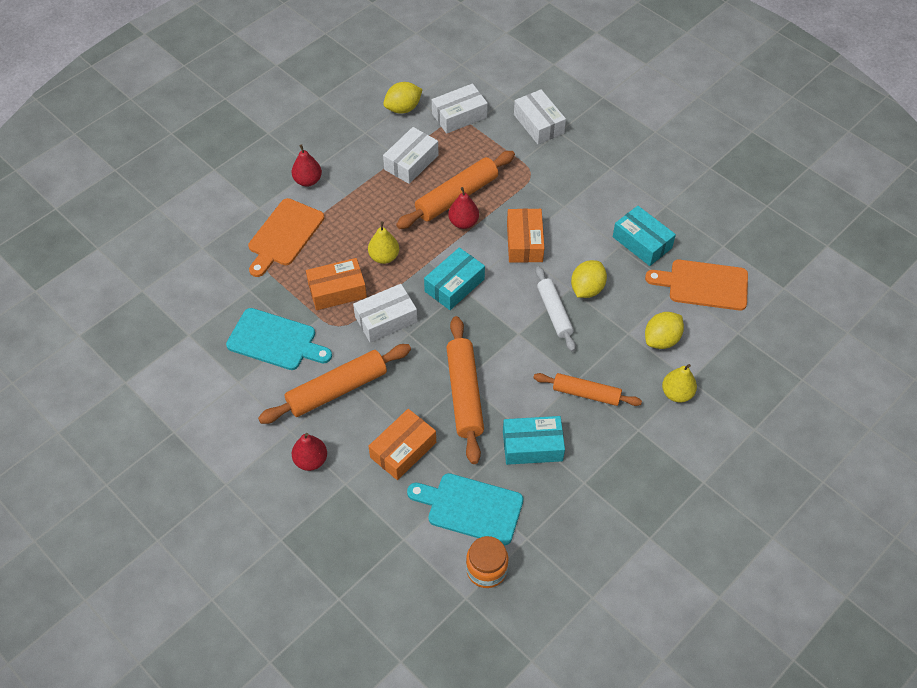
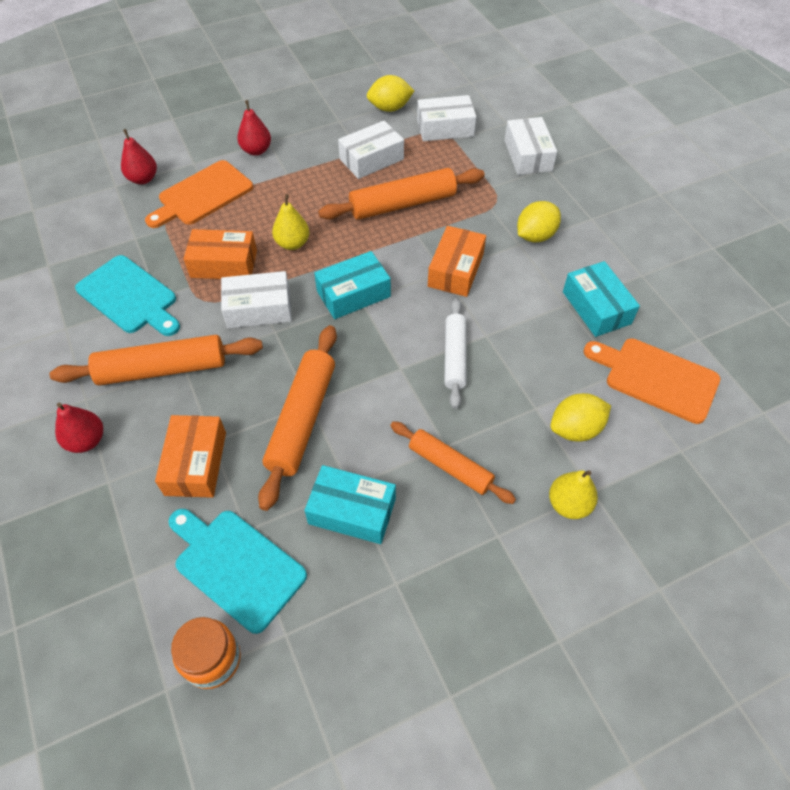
camera: 20 degrees right, 0 degrees up
orange box [369,409,436,480] -> orange box turned 60 degrees counterclockwise [155,415,226,498]
red pear [448,187,479,229] -> red pear moved to [121,129,157,184]
yellow lemon [571,260,607,298] -> yellow lemon moved to [517,201,561,242]

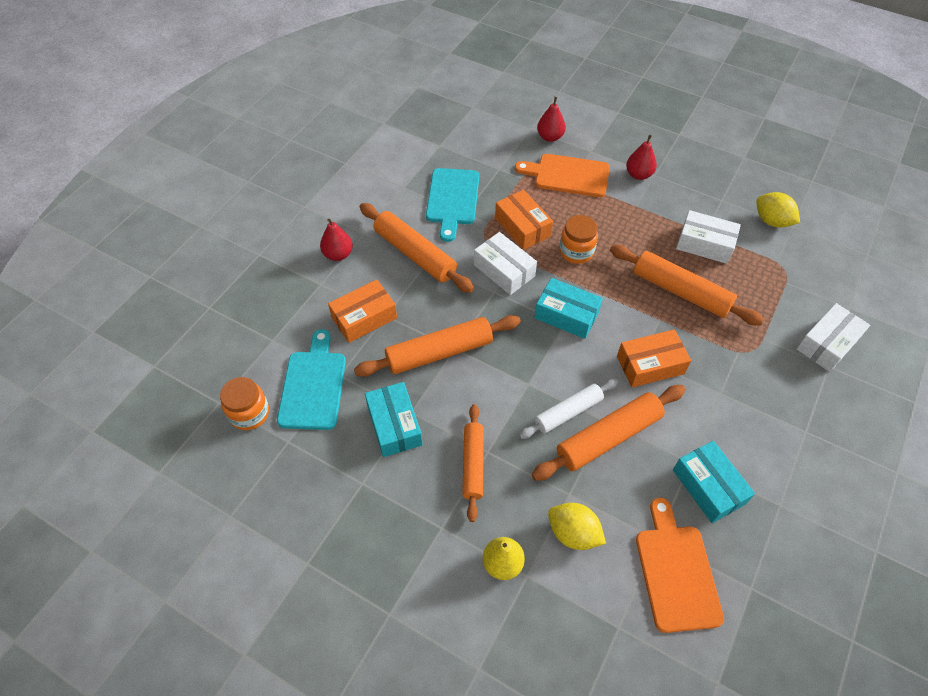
camera: 55 degrees right, 0 degrees up
yellow pear [272,194,309,250] -> orange jar [559,215,598,264]
white box [417,95,476,141] -> none
yellow lemon [517,201,561,242] -> none
turquoise box [563,261,640,337] -> turquoise box turned 60 degrees counterclockwise [673,441,755,523]
none -> orange rolling pin [532,385,685,481]

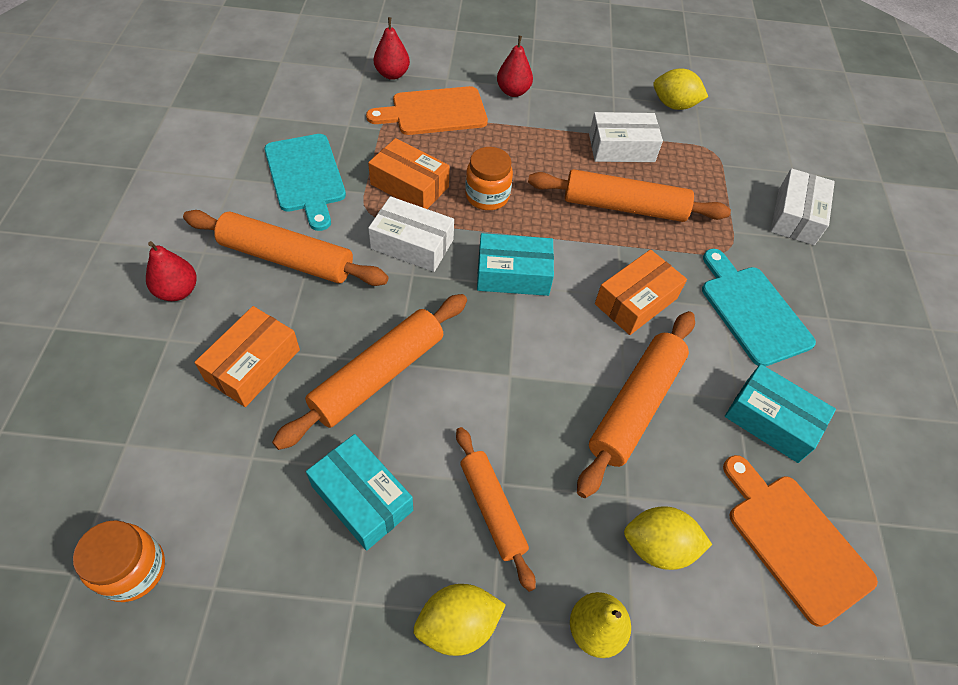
camera: 30 degrees left, 0 degrees up
turquoise cutting board [277,329,346,430] -> turquoise cutting board moved to [702,249,816,367]
white rolling pin [519,379,618,439] -> none
none -> yellow lemon [413,584,506,656]

